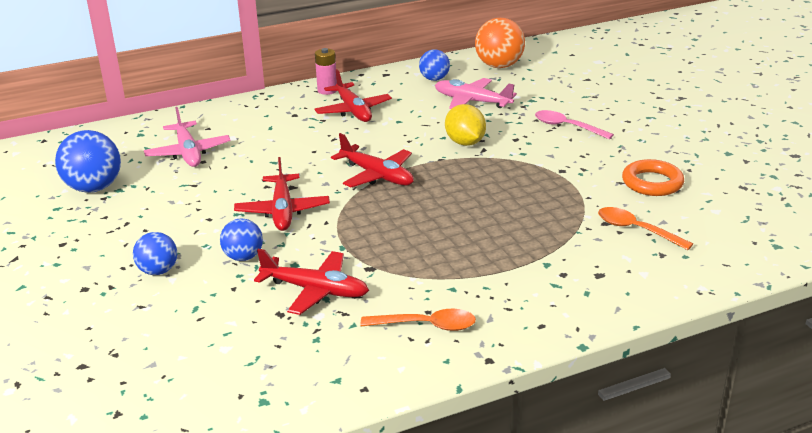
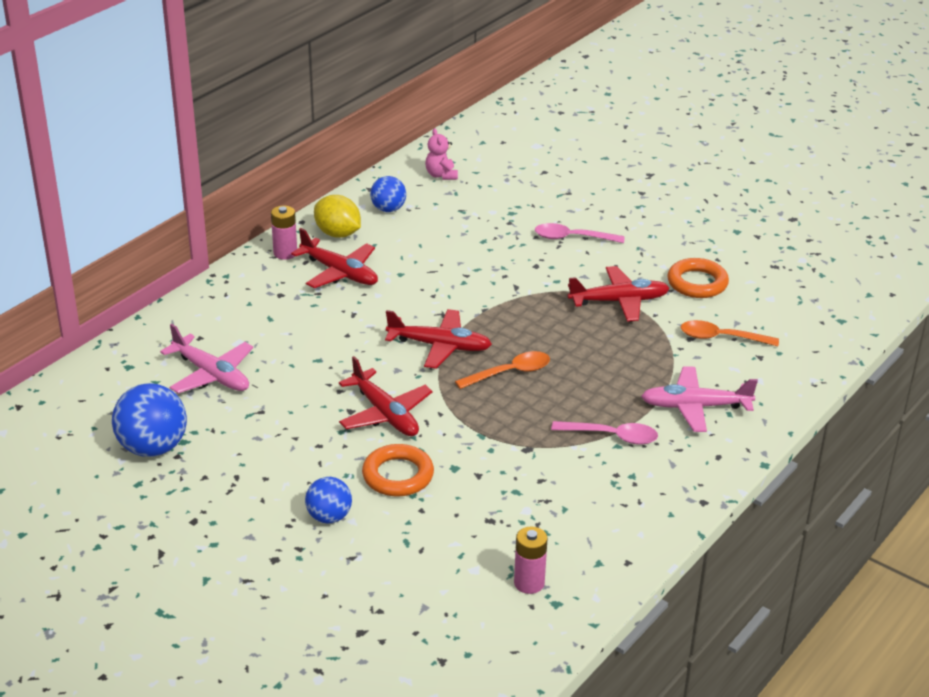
camera: 30 degrees left, 5 degrees up
blue ball [220,219,263,261] -> orange ring [362,444,434,496]
red plane [254,249,369,315] -> red plane moved to [567,266,670,322]
orange spoon [361,309,476,331] -> orange spoon moved to [455,351,550,389]
pink plane [435,78,517,109] -> pink plane moved to [641,366,758,432]
yellow lemon [445,104,486,146] -> yellow lemon moved to [314,195,361,238]
orange ball [475,18,525,68] -> pink teddy bear [425,128,458,180]
none -> pink battery [514,526,548,594]
none -> pink spoon [551,421,658,445]

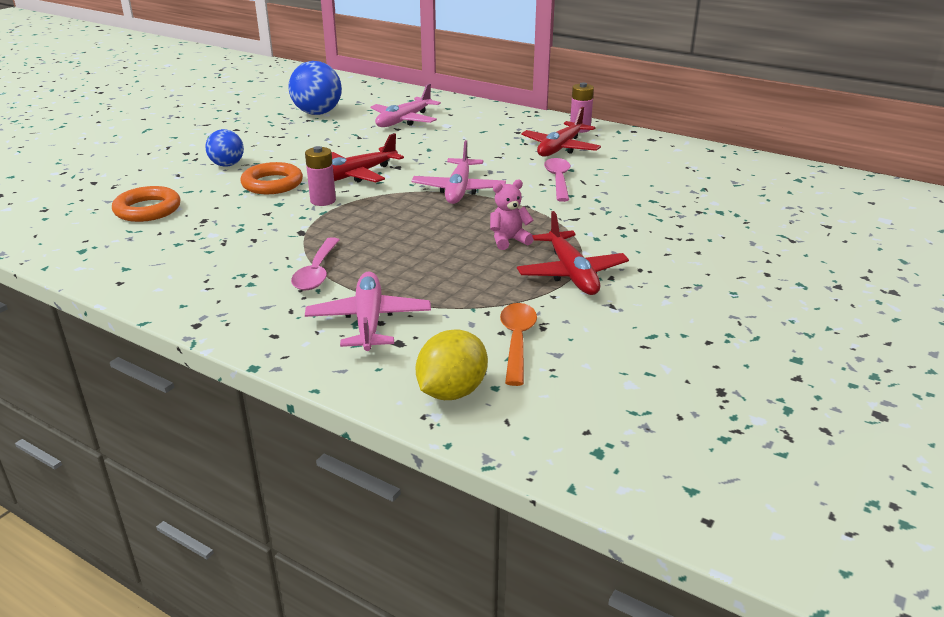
camera: 85 degrees right, 5 degrees down
yellow lemon [314,195,361,238] -> yellow lemon moved to [416,329,488,400]
blue ball [370,176,406,212] -> none
red plane [385,309,492,369] -> pink plane [411,140,506,204]
pink teddy bear [425,128,458,180] -> pink teddy bear moved to [490,180,534,250]
orange spoon [455,351,550,389] -> none
pink battery [514,526,548,594] -> pink battery moved to [305,146,336,206]
pink spoon [535,223,625,243] -> pink spoon moved to [544,158,570,202]
orange ring [667,258,729,298] -> orange ring moved to [112,186,181,222]

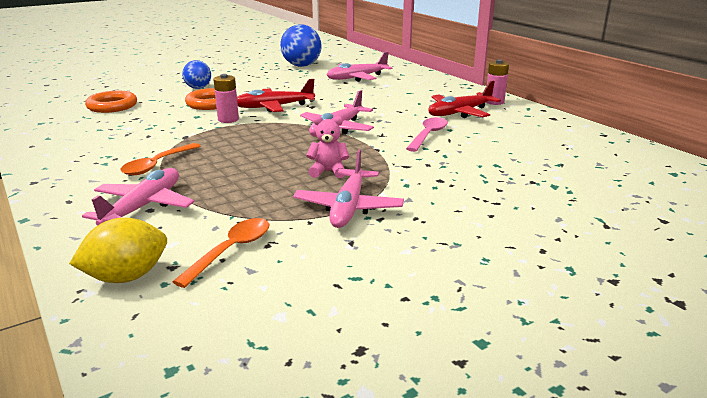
camera: 25 degrees right, 5 degrees down
pink spoon [291,237,339,290] -> orange spoon [120,143,201,175]
red plane [517,211,629,295] -> pink plane [293,149,404,228]

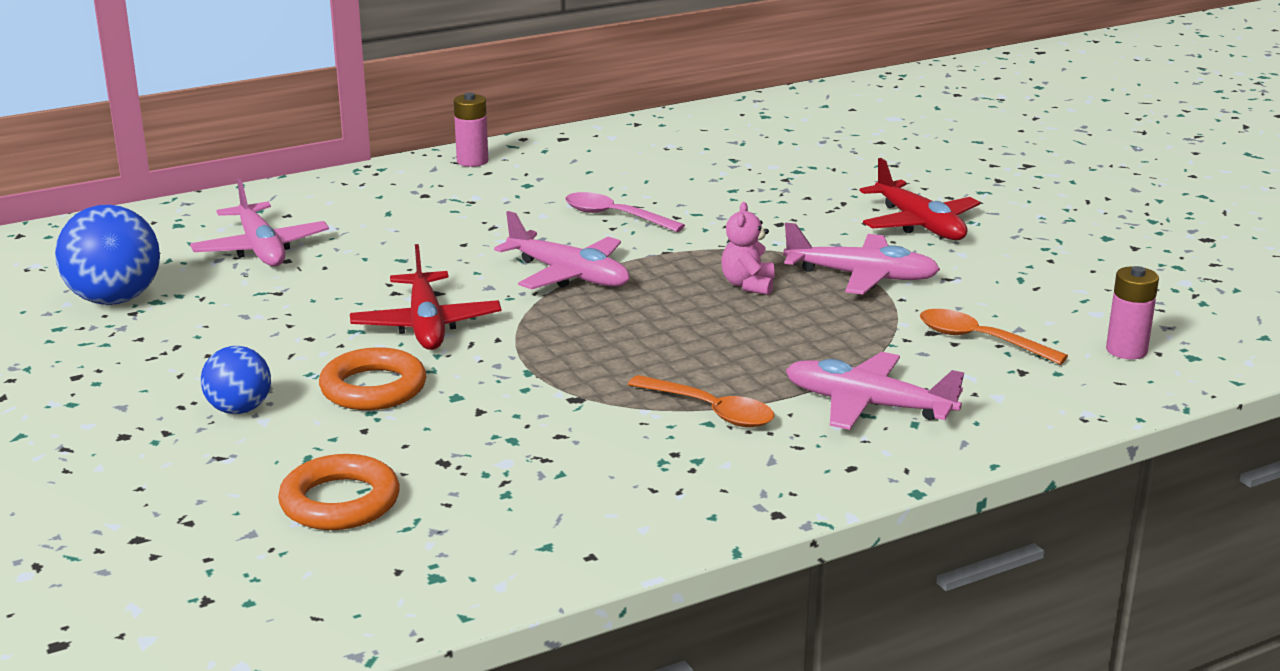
camera: 85 degrees left, 0 degrees up
yellow lemon [69,218,167,283] -> none
pink battery [213,74,239,123] -> pink battery moved to [1106,266,1159,359]
red plane [428,81,501,118] -> red plane moved to [859,158,980,240]

